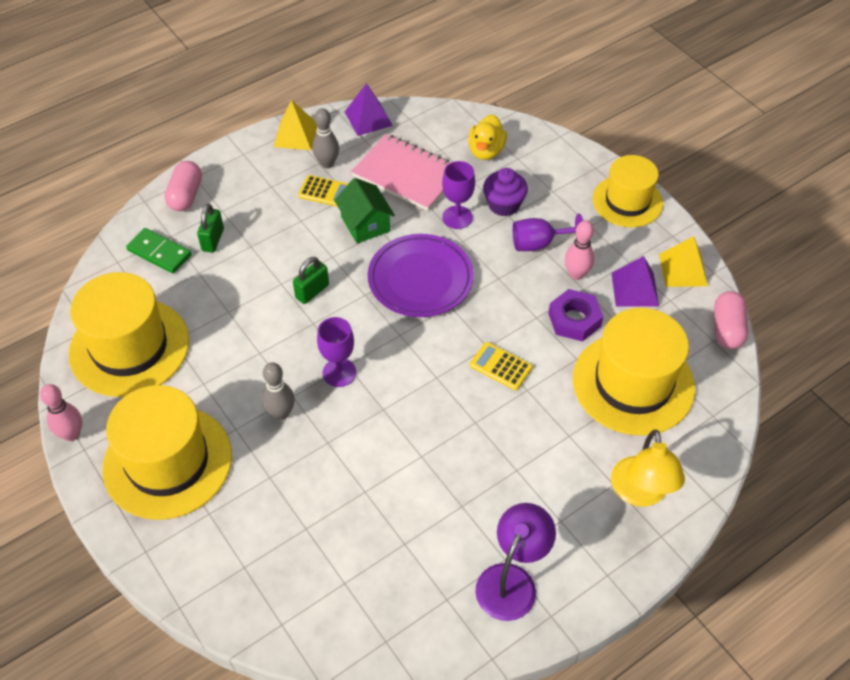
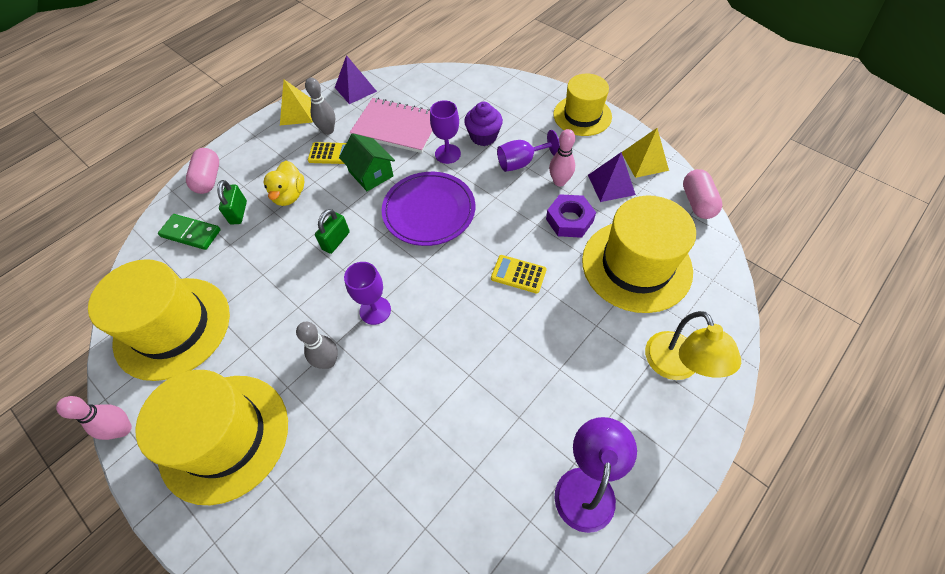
camera: 10 degrees left, 5 degrees up
yellow duck [468,114,507,160] -> yellow duck moved to [264,161,304,206]

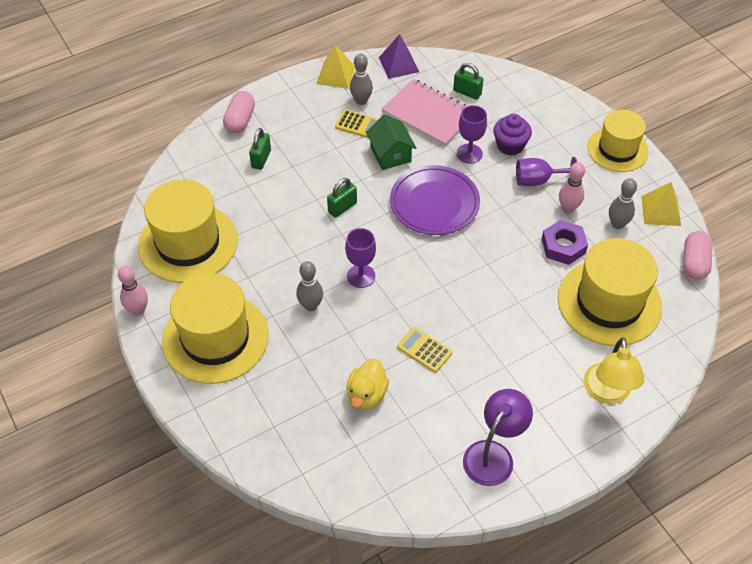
camera: 15 degrees right, 5 degrees down
green domino [158,214,221,250] -> none
yellow duck [264,161,304,206] -> yellow duck moved to [347,358,389,410]
yellow calculator [491,255,547,293] -> yellow calculator moved to [397,327,452,373]
purple pyramid [588,152,636,202] -> grey bowling pin [609,178,637,229]
none -> green padlock [453,63,483,100]

